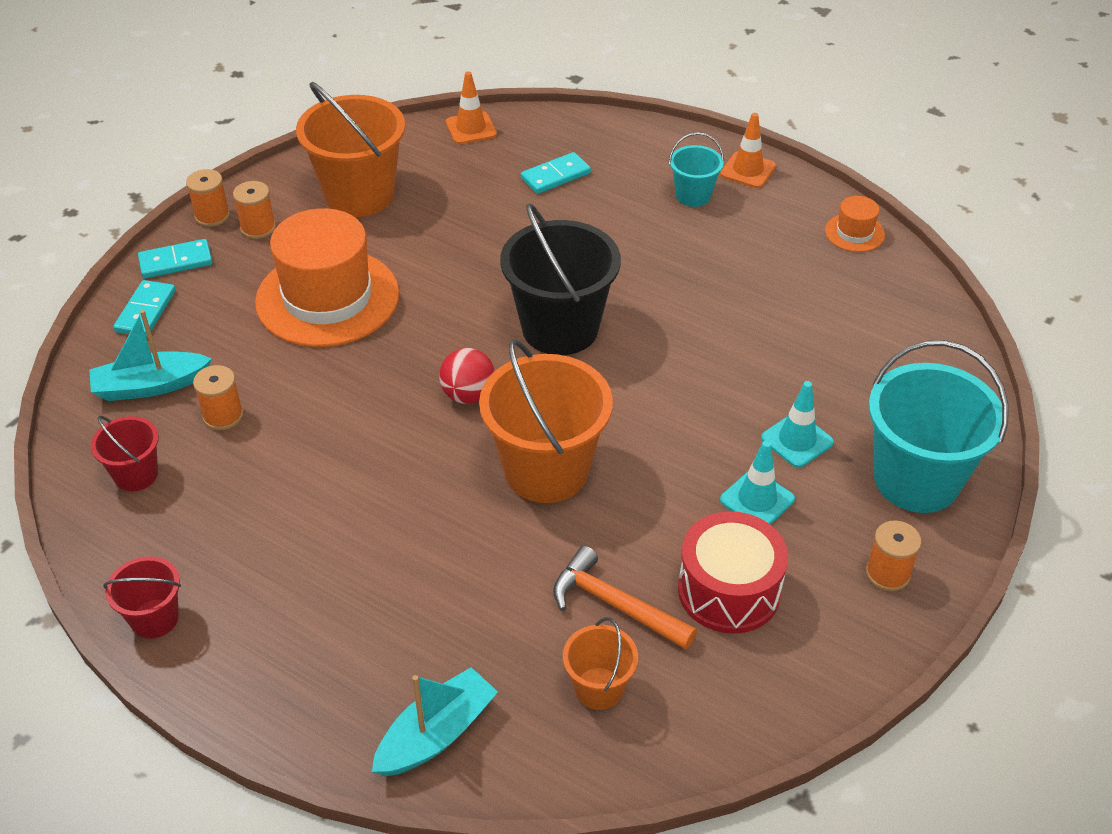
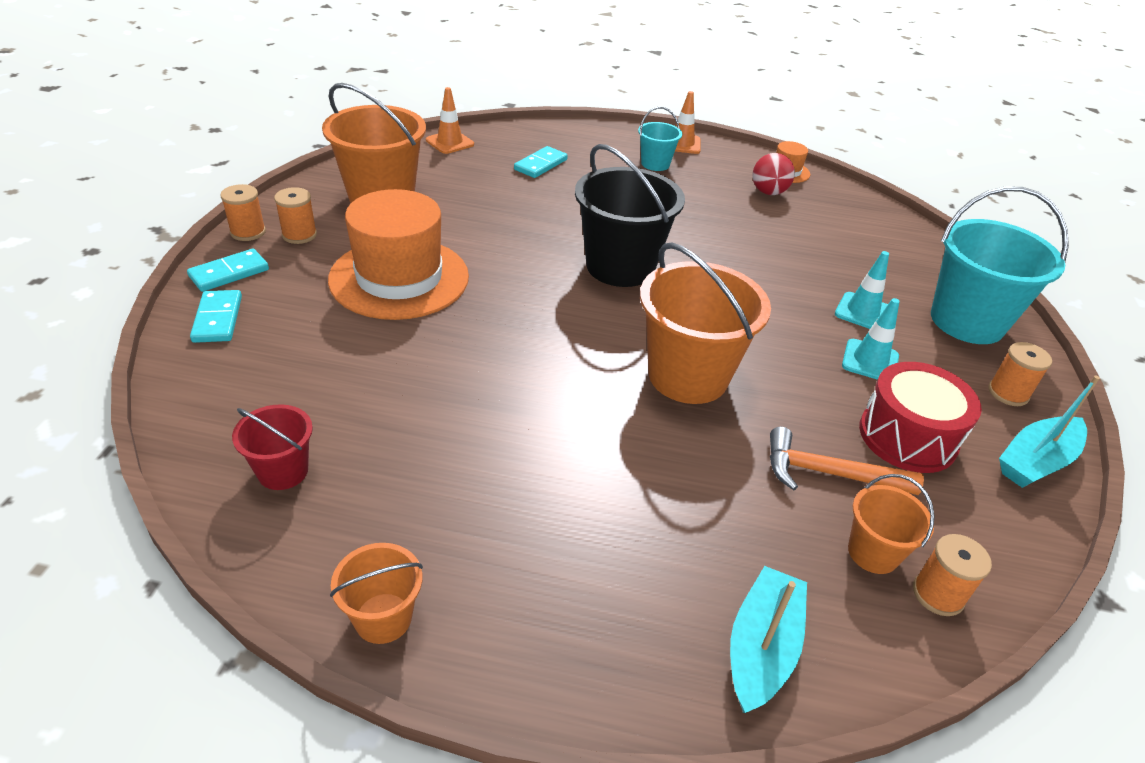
camera: 25 degrees left, 5 degrees down
turquoise boat [89,310,212,401] -> turquoise boat moved to [999,375,1100,488]
red bucket [103,556,181,639] -> orange bucket [330,543,423,644]
orange spool [193,365,243,430] -> orange spool moved to [913,534,992,616]
red ball [439,348,495,404] -> red ball moved to [752,153,795,195]

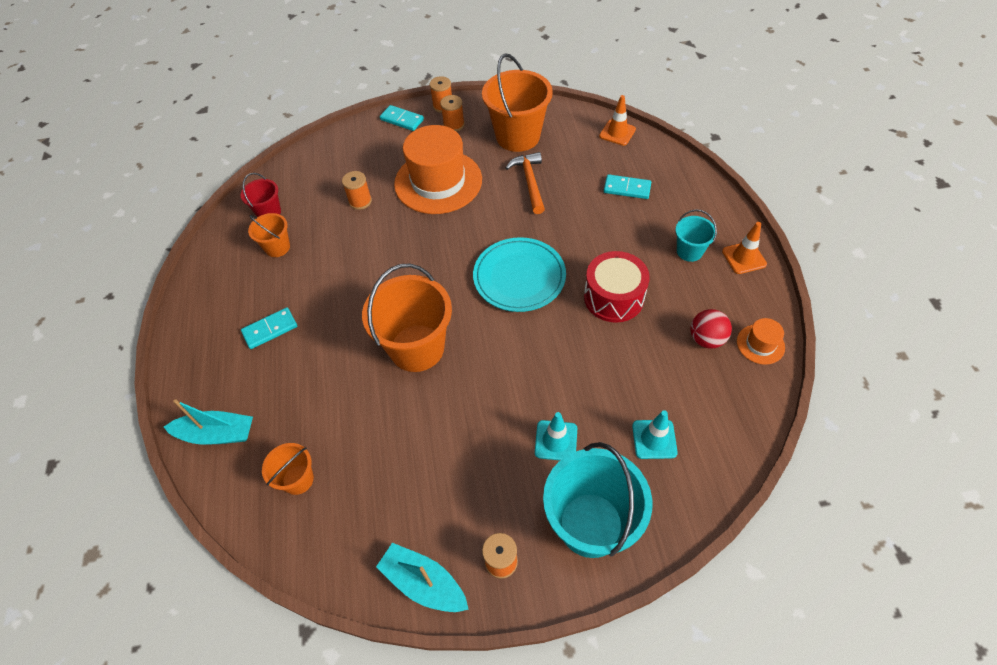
camera: 75 degrees right, 15 degrees up
turquoise domino [190,290,242,343] -> turquoise domino moved to [241,307,297,349]
orange bucket [330,543,423,644] -> orange bucket moved to [248,213,290,257]
black bucket [575,144,685,287] -> turquoise plate [473,237,566,312]
orange hammer [770,427,924,495] -> orange hammer moved to [506,152,545,214]
turquoise traffic cone [842,298,900,380] -> turquoise traffic cone moved to [632,410,678,459]
red drum [859,362,982,473] -> red drum moved to [584,251,650,323]
orange spool [913,534,992,616] -> orange spool moved to [342,171,372,210]

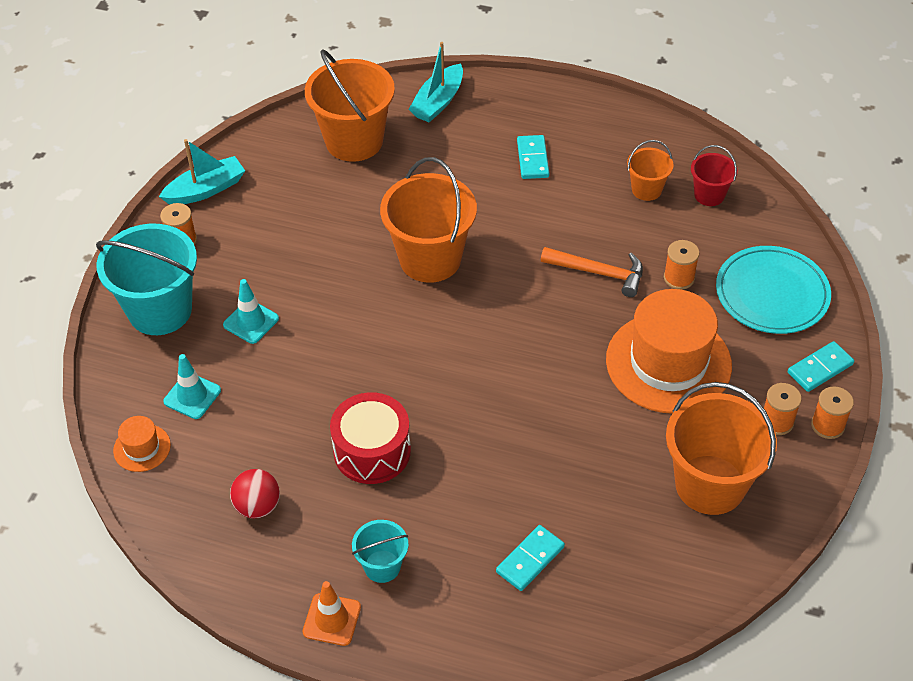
camera: 115 degrees right, 5 degrees down
orange bucket [262,443,314,495] -> orange bucket [305,49,395,162], size x1.97
turquoise plate [473,237,566,312] -> turquoise plate moved to [716,246,831,334]
orange hammer [506,152,545,214] -> orange hammer moved to [541,247,643,297]
orange traffic cone [599,95,636,146] -> none
orange hat [737,318,785,365] -> orange hat moved to [113,416,171,472]

